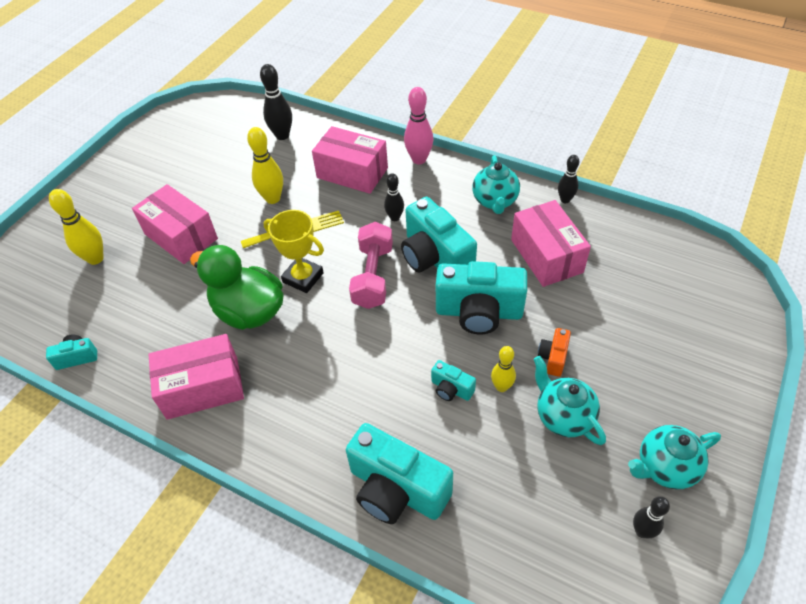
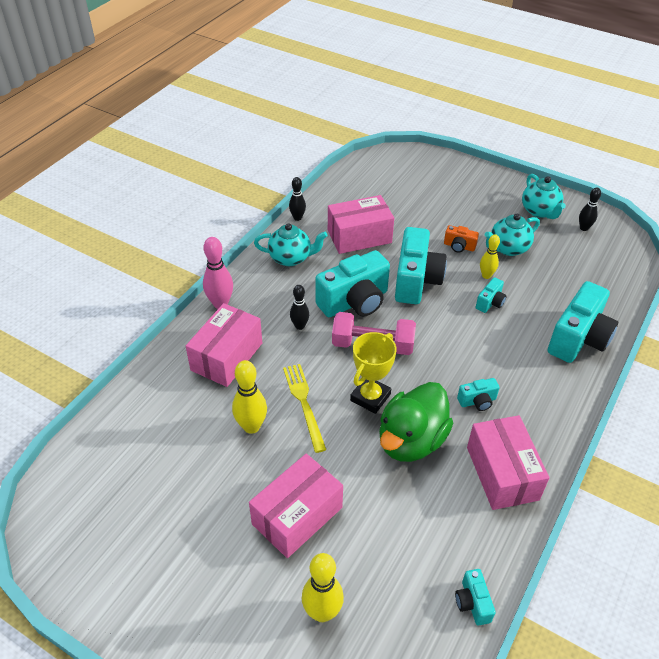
camera: 90 degrees left, 5 degrees down
black bowling pin [260,64,292,140] -> none
none -> turquoise camera [457,378,500,411]

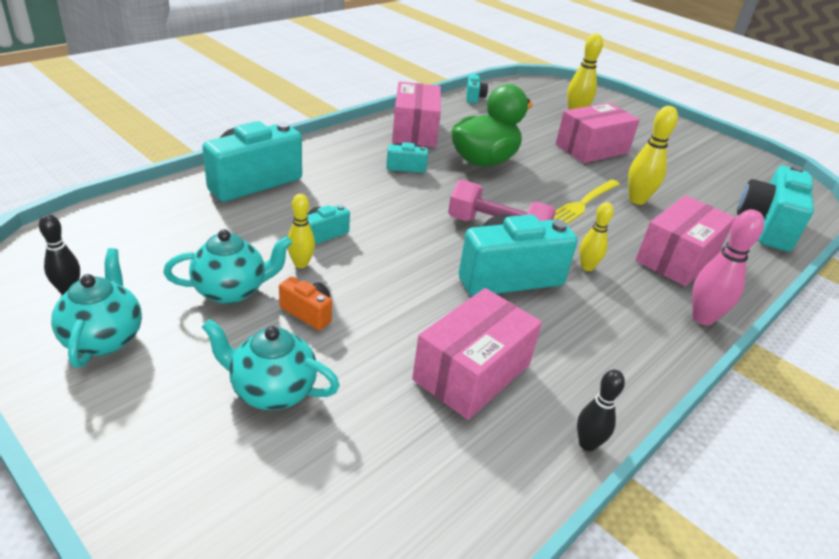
camera: 170 degrees left, 10 degrees down
turquoise teapot [254,223,328,266] -> turquoise teapot moved to [202,319,340,410]
yellow fork [283,364,326,453] -> yellow fork turned 45 degrees clockwise [553,179,620,224]
black bowling pin [290,285,309,330] -> yellow bowling pin [580,202,614,271]
pink box [328,195,394,254] -> pink box turned 45 degrees counterclockwise [412,288,542,420]
yellow trophy [350,332,397,414] -> none
turquoise camera [395,227,447,304] -> turquoise camera moved to [737,165,814,252]

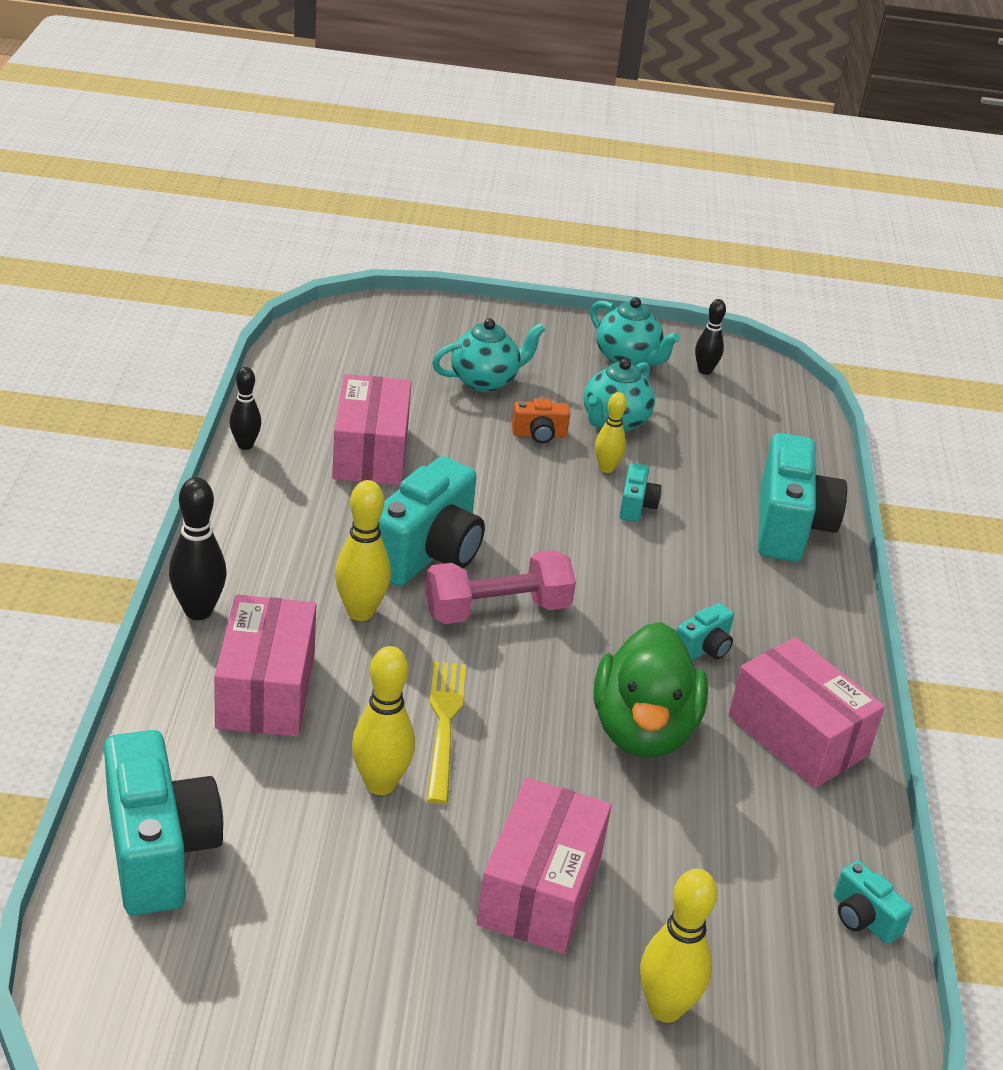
camera: 140 degrees right, 0 degrees up
yellow bowling pin [580,202,614,271] -> yellow bowling pin [335,480,391,621], size x1.56
pink bowling pin [692,209,764,325] -> black bowling pin [169,477,227,620]

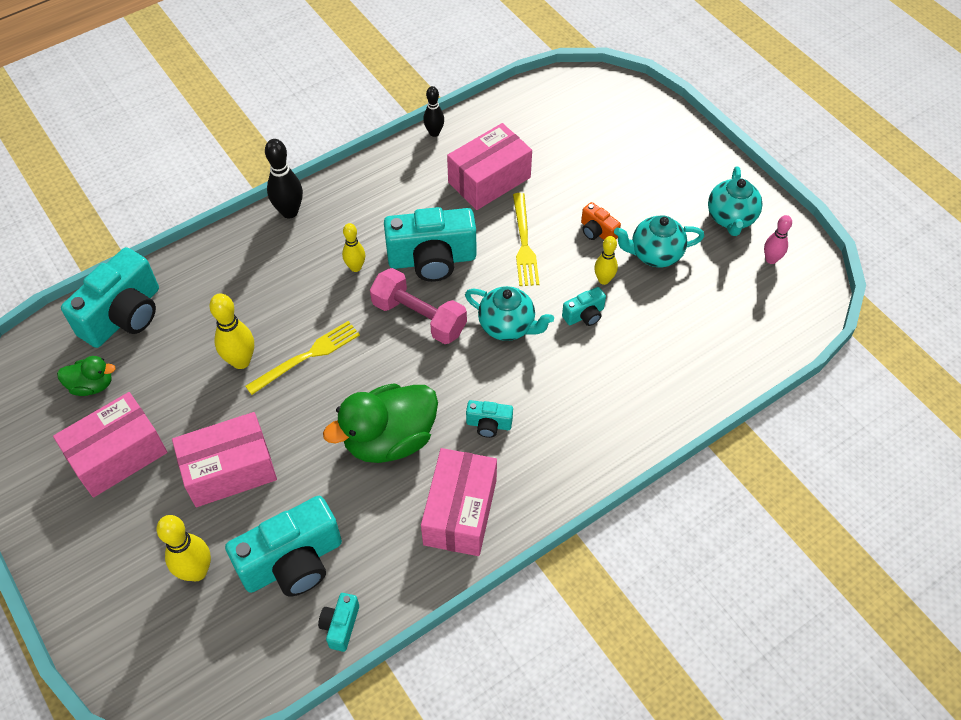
camera: 55 degrees right, 20 degrees up
pink box [214,595,316,737] -> pink box moved to [53,392,167,498]
yellow bowling pin [335,480,391,621] -> yellow bowling pin [342,223,365,272], size x0.64
turquoise teapot [432,318,546,392] -> turquoise teapot moved to [465,286,554,341]
black bowling pin [695,299,726,375] -> pink bowling pin [764,215,792,264]
turquoise camera [758,433,847,562] -> turquoise camera moved to [225,496,342,597]
none -> green duck [57,356,116,396]
none -> yellow fork [513,193,539,286]

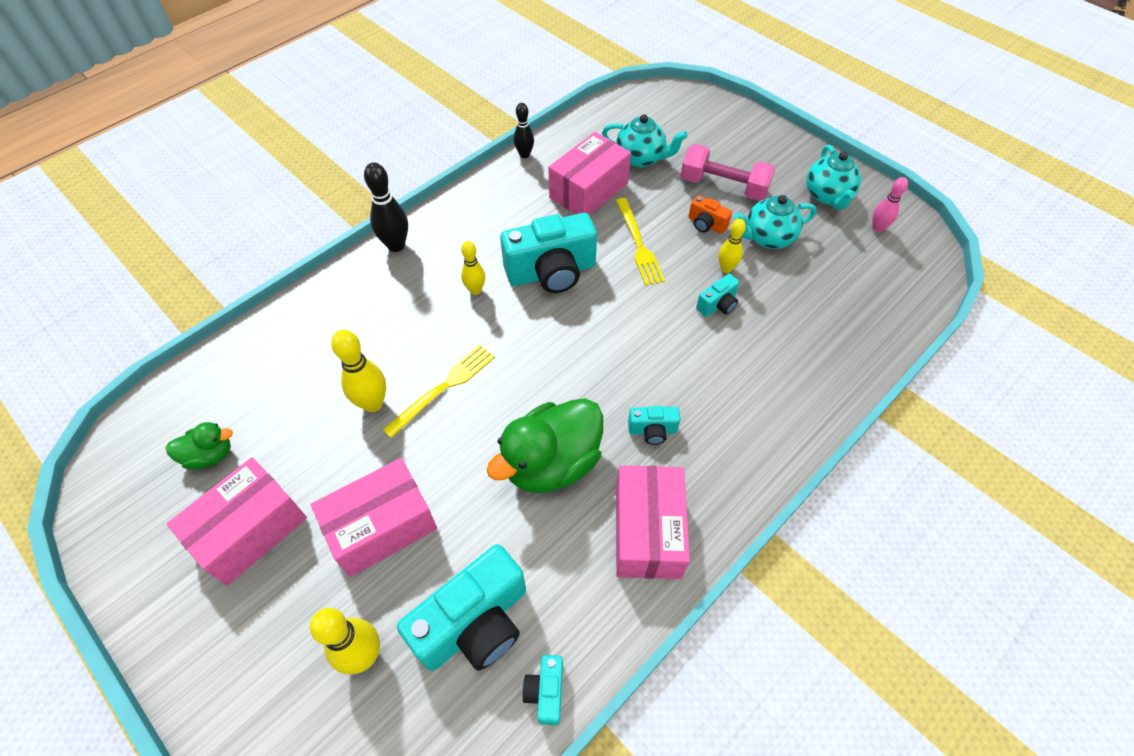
camera: 10 degrees left, 0 degrees up
turquoise camera [61,247,159,348] -> none
pink dumbbell [370,268,467,344] -> pink dumbbell moved to [680,144,775,201]
turquoise teapot [465,286,554,341] -> turquoise teapot moved to [602,114,688,168]

